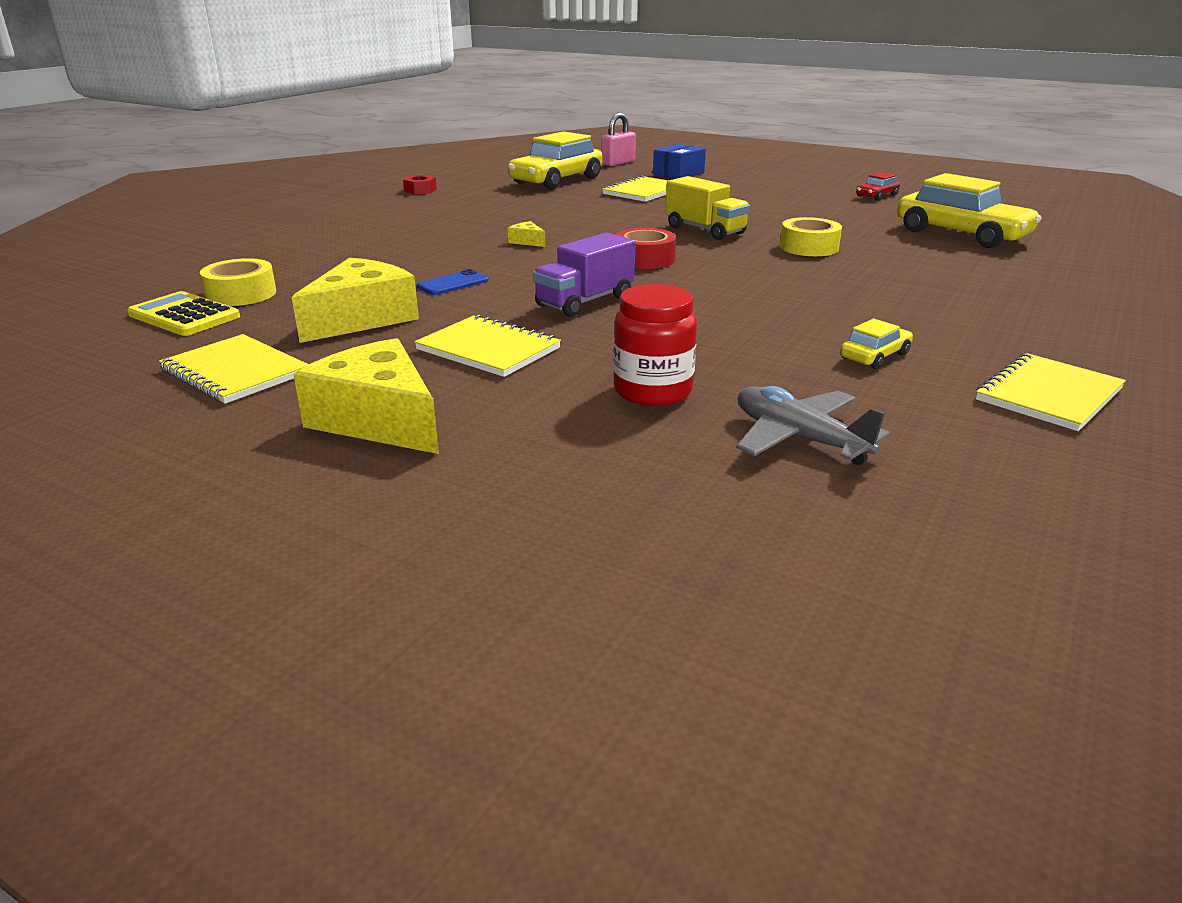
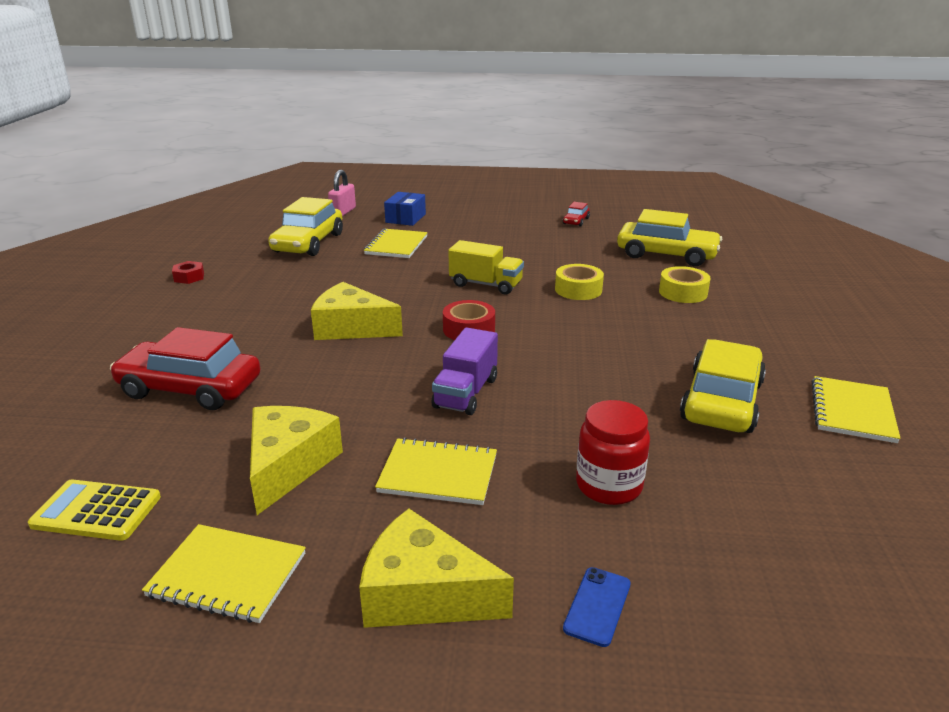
camera: 25 degrees left, 0 degrees up
yellow tape [200,258,276,306] -> yellow tape moved to [659,266,711,303]
blue phone [417,269,489,295] -> blue phone moved to [563,567,631,647]
yellow cheese [508,221,546,247] -> yellow cheese [311,282,403,340], size x2.33
grey plane [736,386,890,465] -> none
yellow car [840,319,913,369] -> yellow car [680,339,766,433], size x2.19
none -> red car [110,327,261,410]

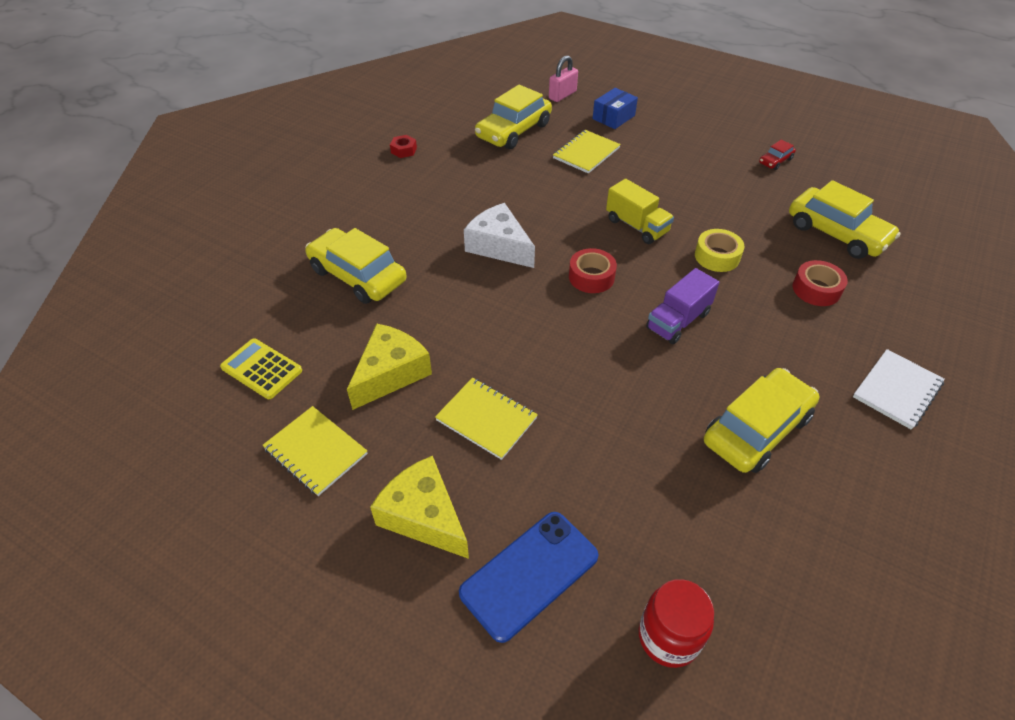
camera: 25 degrees right, 20 degrees up
red car [110,327,261,410] -> yellow car [305,228,406,304]
yellow cheese [311,282,403,340] -> white cheese [464,203,535,268]
purple truck [432,327,498,415] -> purple truck moved to [646,268,719,344]
blue phone [563,567,631,647] -> blue phone [459,512,599,643], size x2.05
red jar [576,400,650,505] -> red jar moved to [639,579,714,668]
yellow tape [659,266,711,303] -> red tape [793,260,848,306]
yellow notebook [811,376,901,443] -> none
none -> white notebook [853,349,945,429]

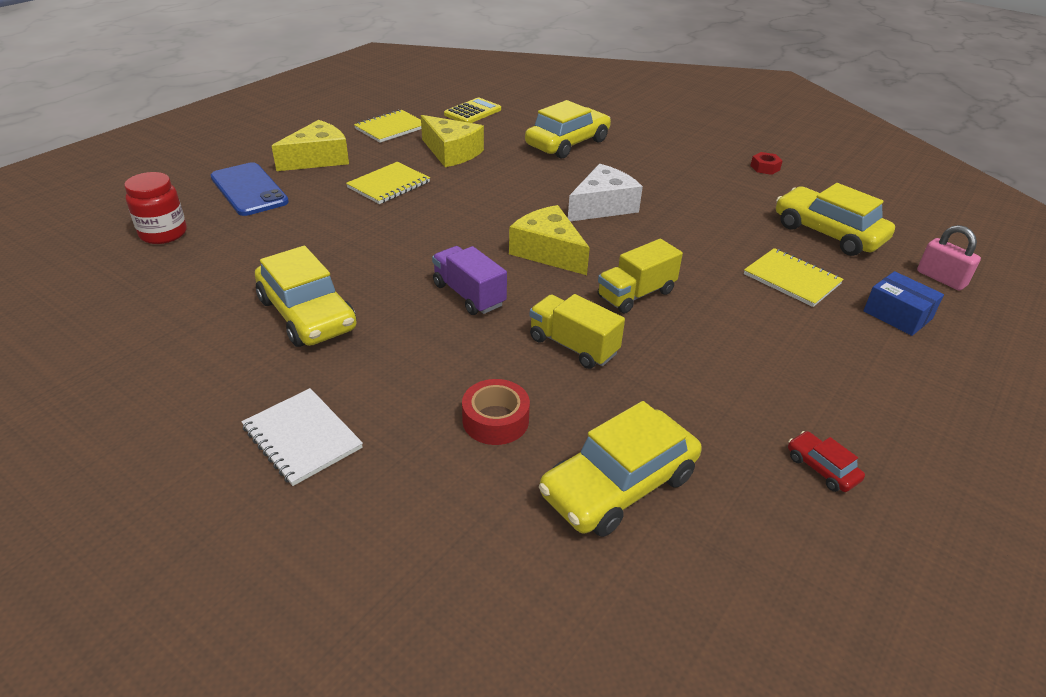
camera: 95 degrees right, 10 degrees down
red tape [569,248,617,293] -> yellow cheese [509,205,590,275]
yellow tape [695,229,744,272] -> yellow truck [529,294,625,369]

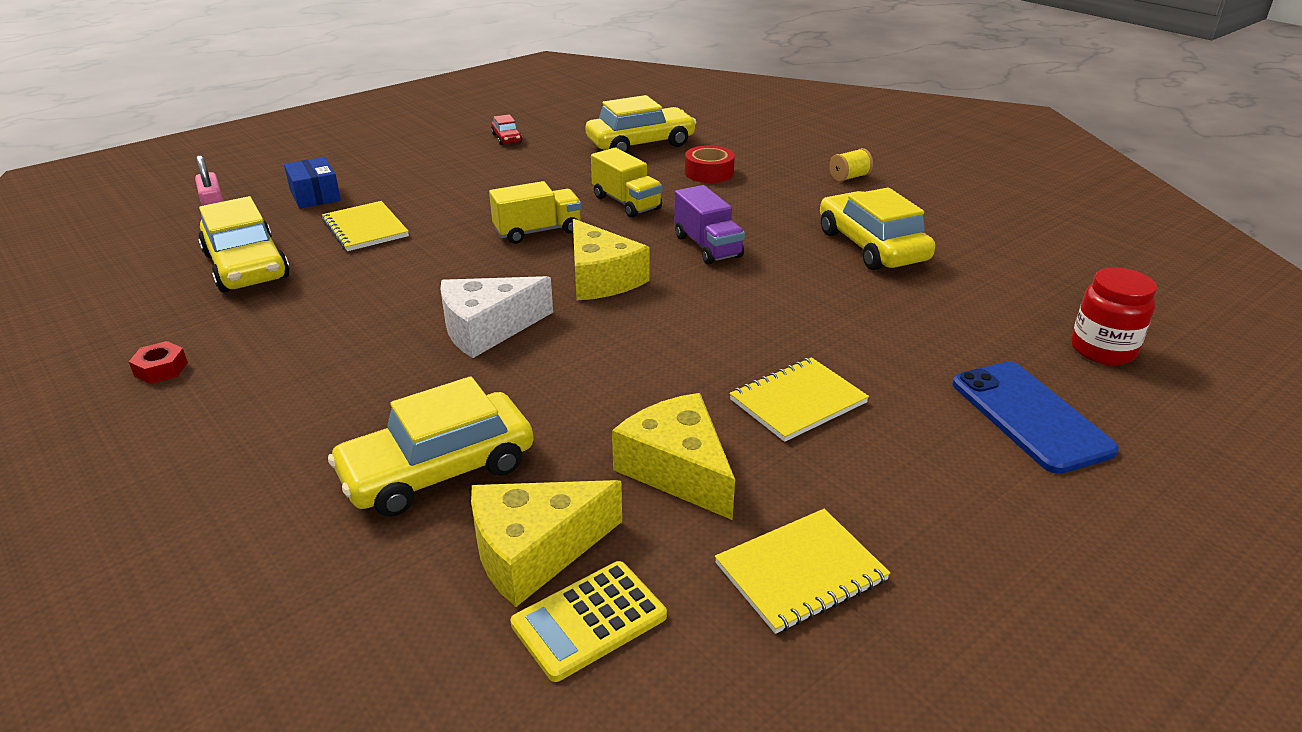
camera: 165 degrees left, 5 degrees down
white notebook [241,388,363,486] -> yellow spool [829,148,873,182]
yellow cheese [272,120,349,171] -> yellow cheese moved to [471,480,622,607]

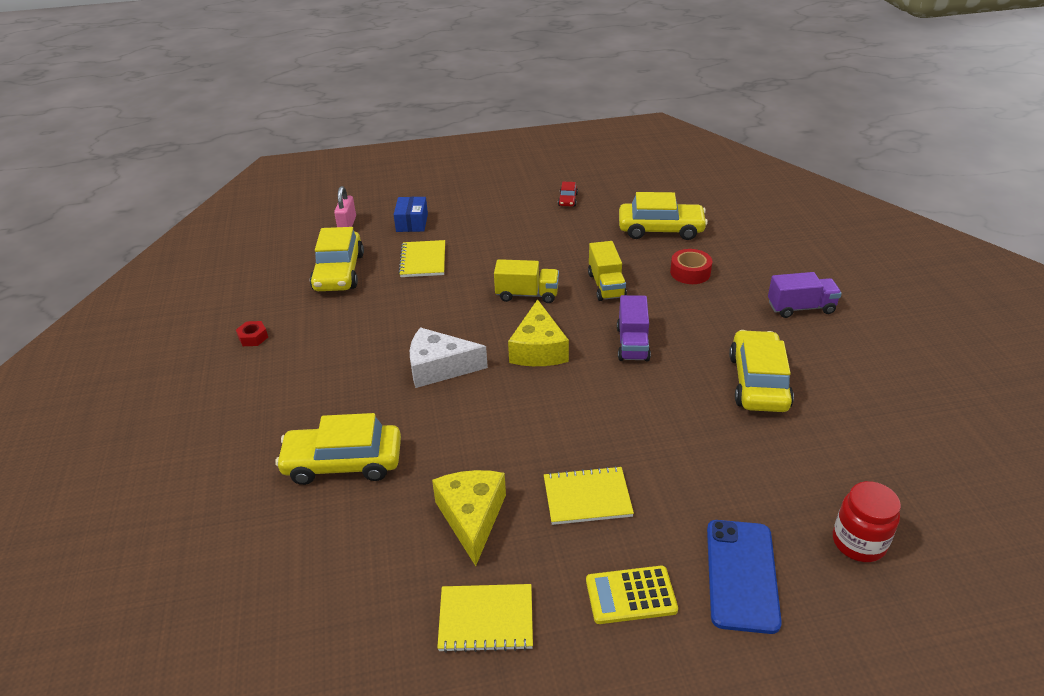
camera: 30 degrees right, 5 degrees up
yellow cheese [471,480,622,607] -> none
yellow calculator [510,561,667,682] -> yellow calculator moved to [586,566,678,624]
yellow spool [829,148,873,182] -> purple truck [768,272,842,318]

